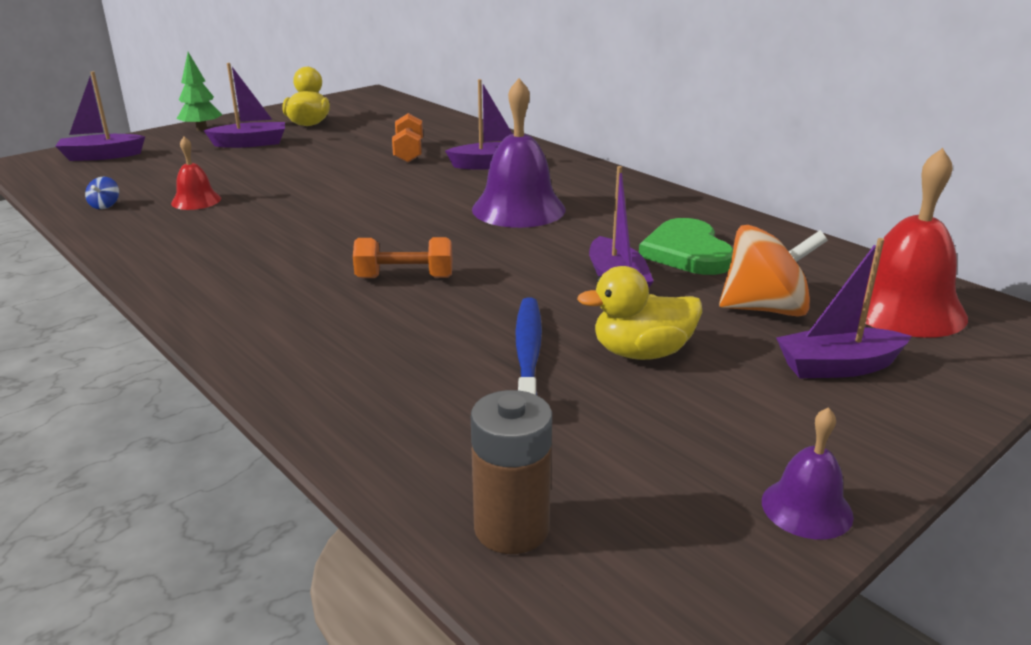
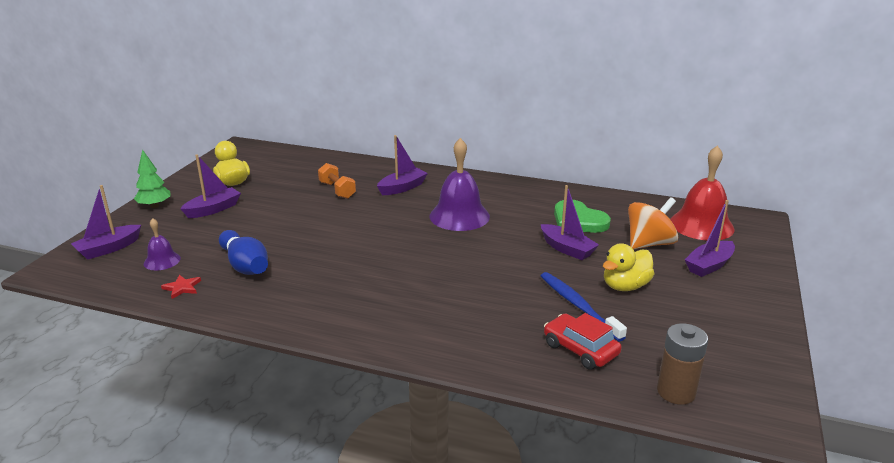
camera: 30 degrees left, 0 degrees up
blue spinning top [85,177,119,209] -> red star [161,275,201,299]
red bell [171,137,221,210] -> blue bowling pin [219,230,268,275]
orange dumbbell [353,237,452,278] -> none
purple bell [762,407,854,539] -> purple bell moved to [144,218,181,270]
none -> red car [544,313,622,370]

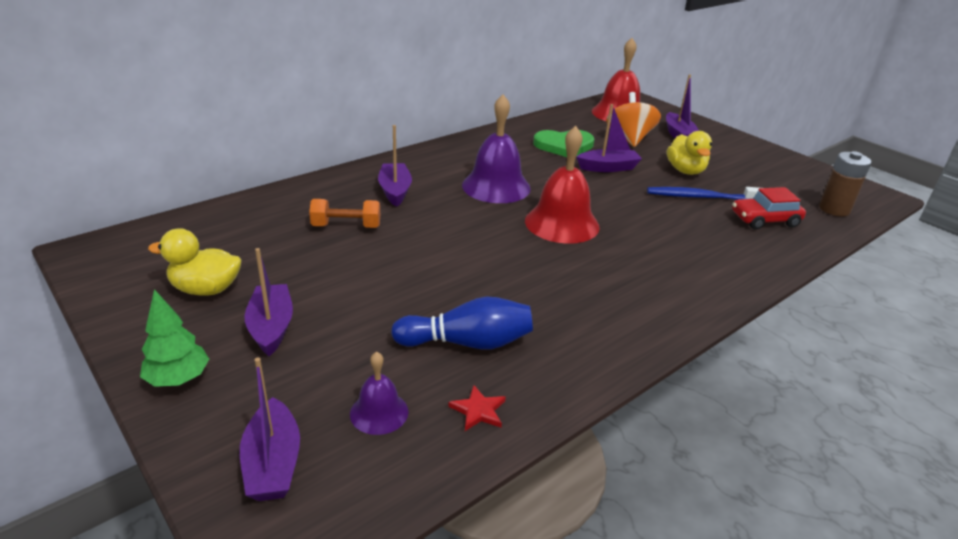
camera: 60 degrees left, 5 degrees up
none -> red bell [525,126,600,244]

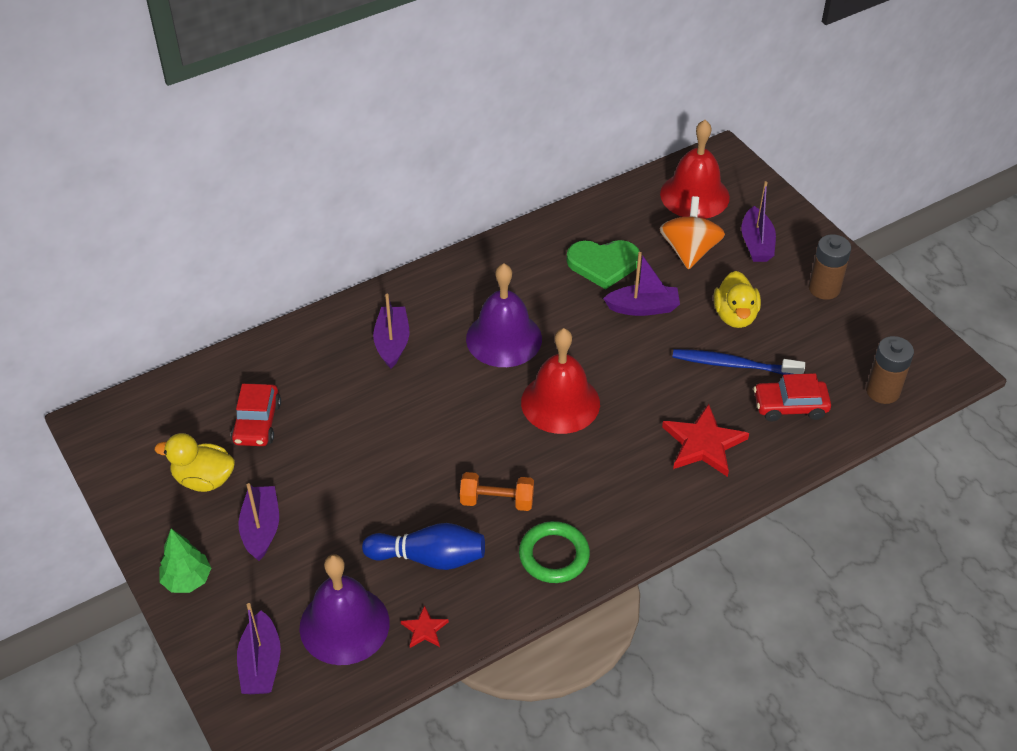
camera: 10 degrees right, 15 degrees up
orange dumbbell [309,199,380,228] -> orange dumbbell moved to [460,472,534,511]
purple bell [350,352,408,435] -> purple bell [299,554,390,665], size x1.92
none -> red car [231,384,281,446]
none -> green ring [519,521,590,583]
none -> red star [662,404,749,477]
none -> brown battery [808,234,851,300]

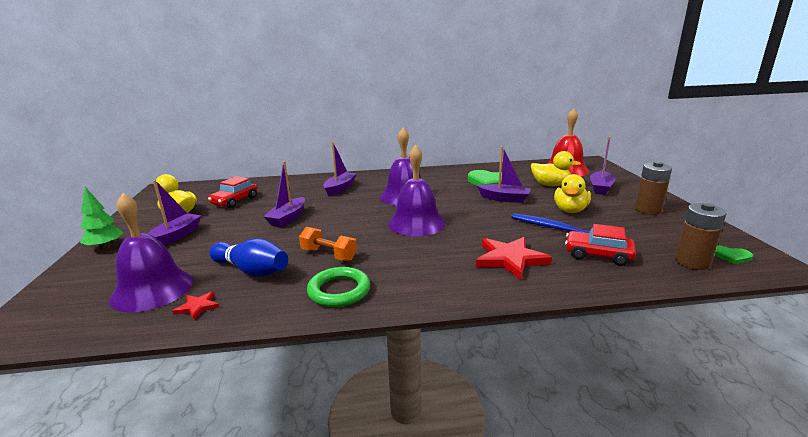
camera: 25 degrees right, 25 degrees down
purple boat [237,603,281,694] -> purple boat moved to [263,161,305,227]
red bell [521,328,600,434] -> purple bell [388,145,446,237]
orange spinning top [659,196,725,270] -> yellow duck [531,151,581,186]
none -> green heart [714,245,753,264]

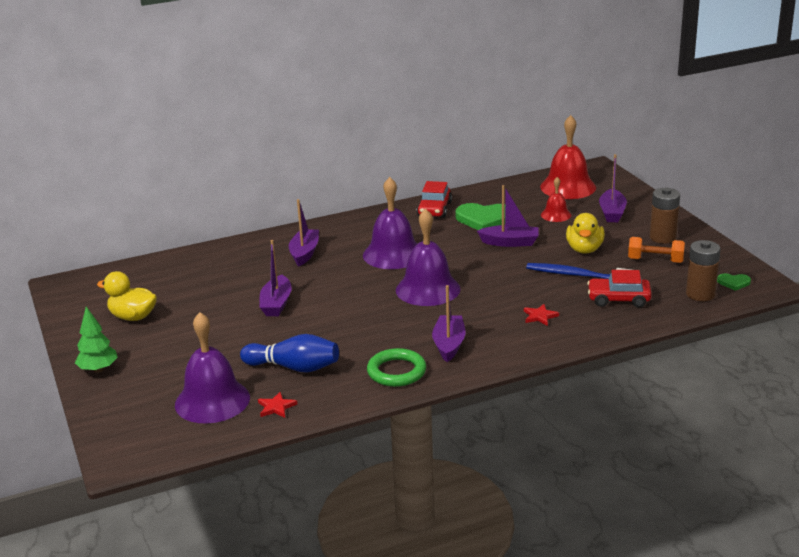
camera: 15 degrees left, 5 degrees up
purple boat [147,180,201,246] -> purple boat moved to [432,285,465,362]
red car [208,176,257,208] -> red car moved to [416,181,452,218]
orange dumbbell [299,227,357,261] -> orange dumbbell moved to [628,237,685,263]
red star [476,237,552,280] -> red star [524,304,559,326], size x0.50
yellow duck [531,151,581,186] -> red bell [541,177,571,222]

